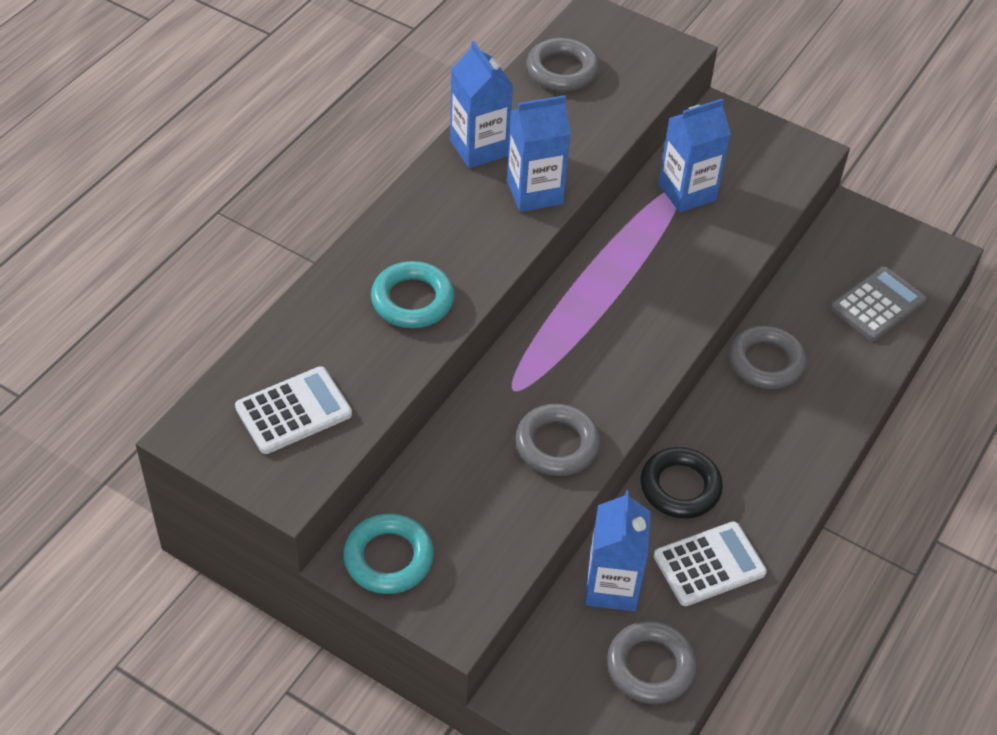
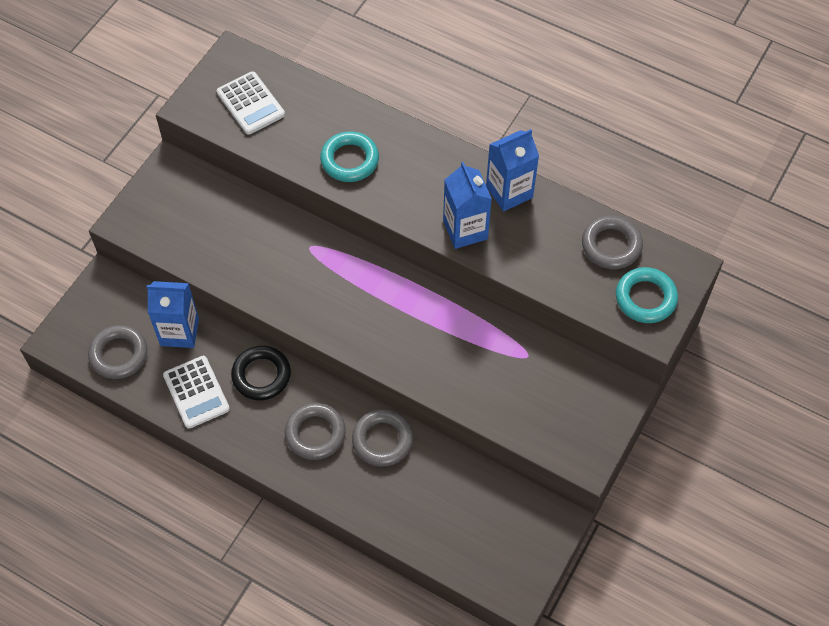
camera: 90 degrees right, 10 degrees up
turquoise ring [343,514,434,594] -> turquoise ring moved to [616,267,678,323]
grey ring [515,404,600,476] -> grey ring moved to [285,403,346,460]
blue carton [658,98,731,212] -> none
grey calculator [831,266,927,341] -> none

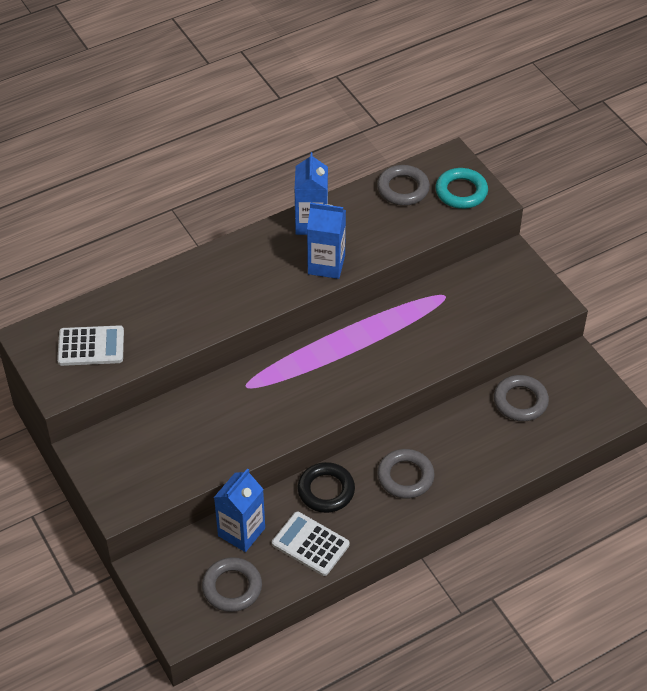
camera: 60 degrees left, 10 degrees down
white calculator [163,356,230,429] -> white calculator turned 150 degrees counterclockwise [272,512,350,576]
turquoise ring [320,132,379,182] -> none
grey ring [352,409,413,467] -> grey ring moved to [494,375,549,421]

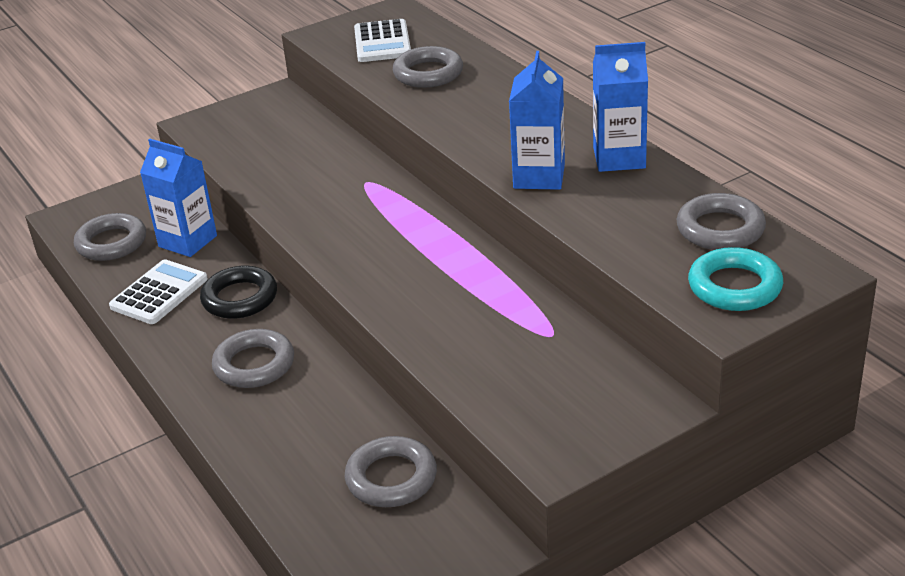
camera: 90 degrees right, 15 degrees down
none -> grey ring [393,46,463,88]

